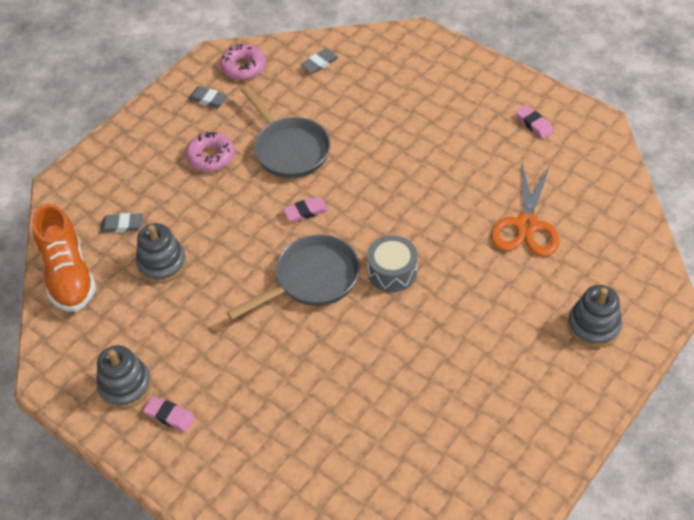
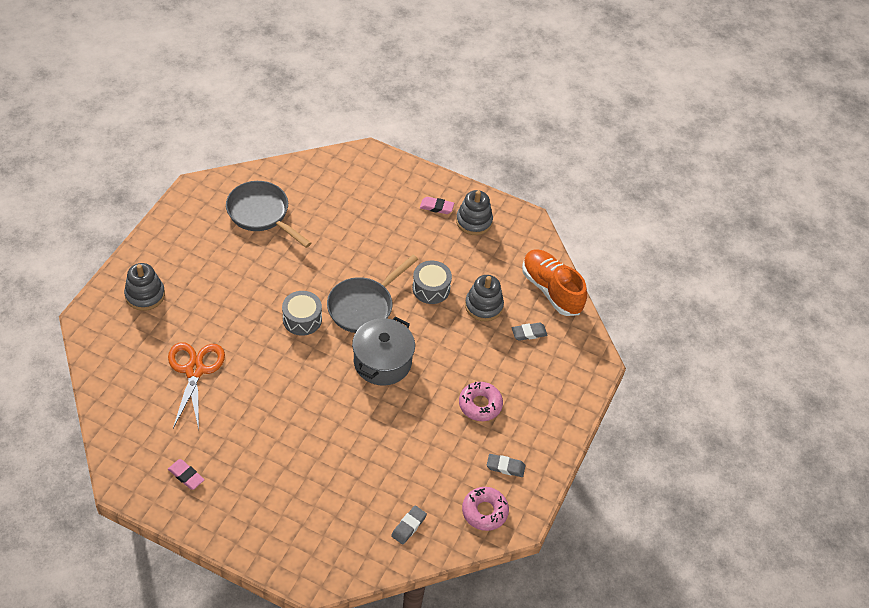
camera: 160 degrees right, 0 degrees up
grey pan [240,85,331,178] -> grey pan moved to [226,181,311,248]
pink eraser [283,197,328,222] -> grey pot [352,317,415,386]
none -> grey drum [412,261,452,304]

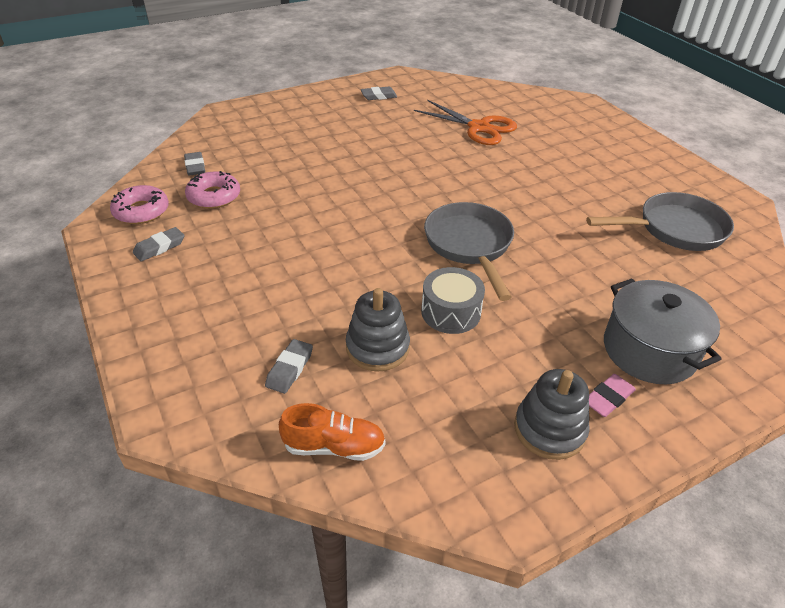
camera: 130 degrees right, 10 degrees down
grey stacking toy [124,263,165,311] -> none
pink eraser [168,459,205,490] -> grey eraser [361,87,397,100]
grey drum [282,291,322,336] -> none
grey pot [352,317,415,386] -> grey pot moved to [604,278,722,384]
pink donut [459,382,503,421] -> pink donut moved to [185,171,240,209]
orange shoe [522,249,587,316] -> orange shoe [279,403,386,461], size x0.62

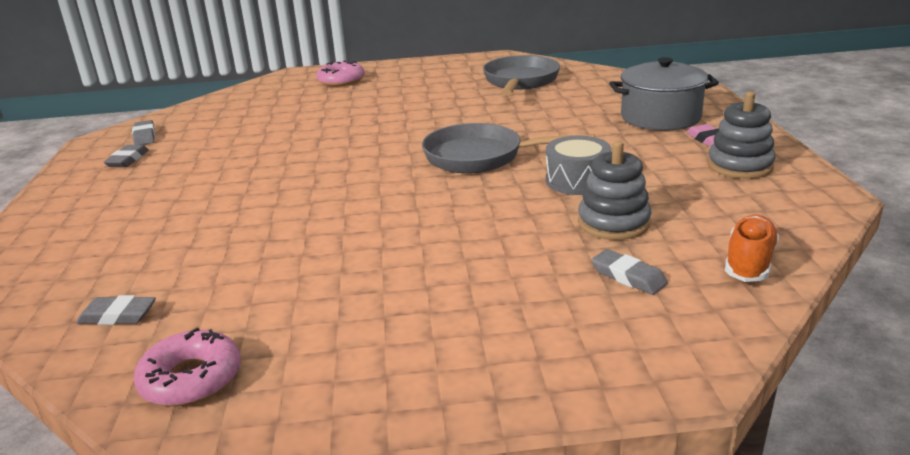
camera: 65 degrees left, 15 degrees down
grey eraser [133,227,184,262] -> grey eraser moved to [132,120,155,145]
pink donut [185,171,240,209] -> pink donut moved to [317,60,365,86]
orange scissors [414,100,517,145] -> none

